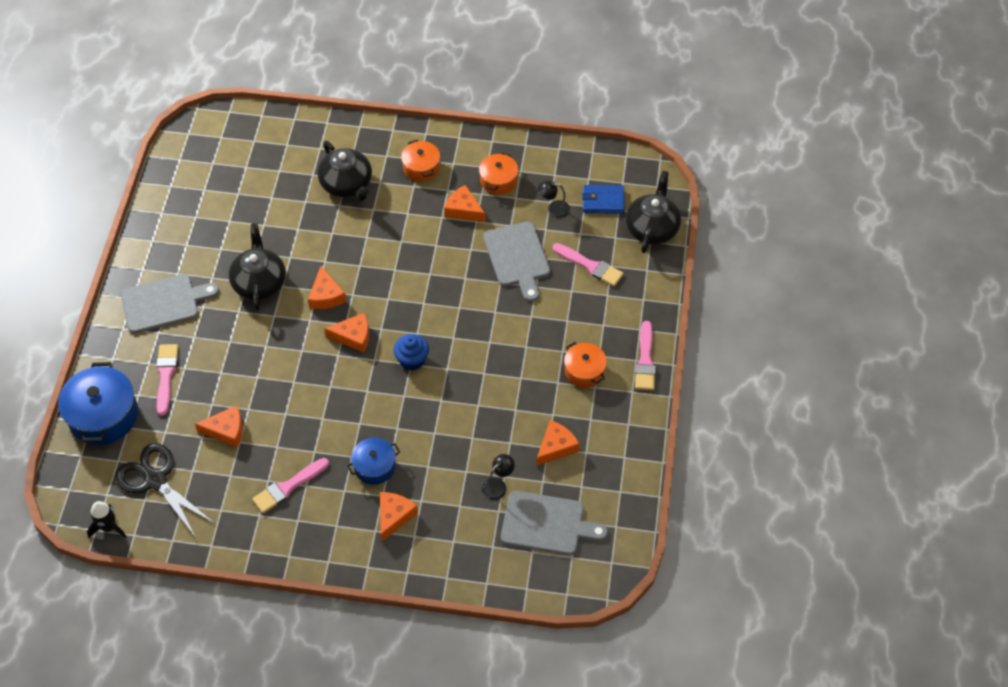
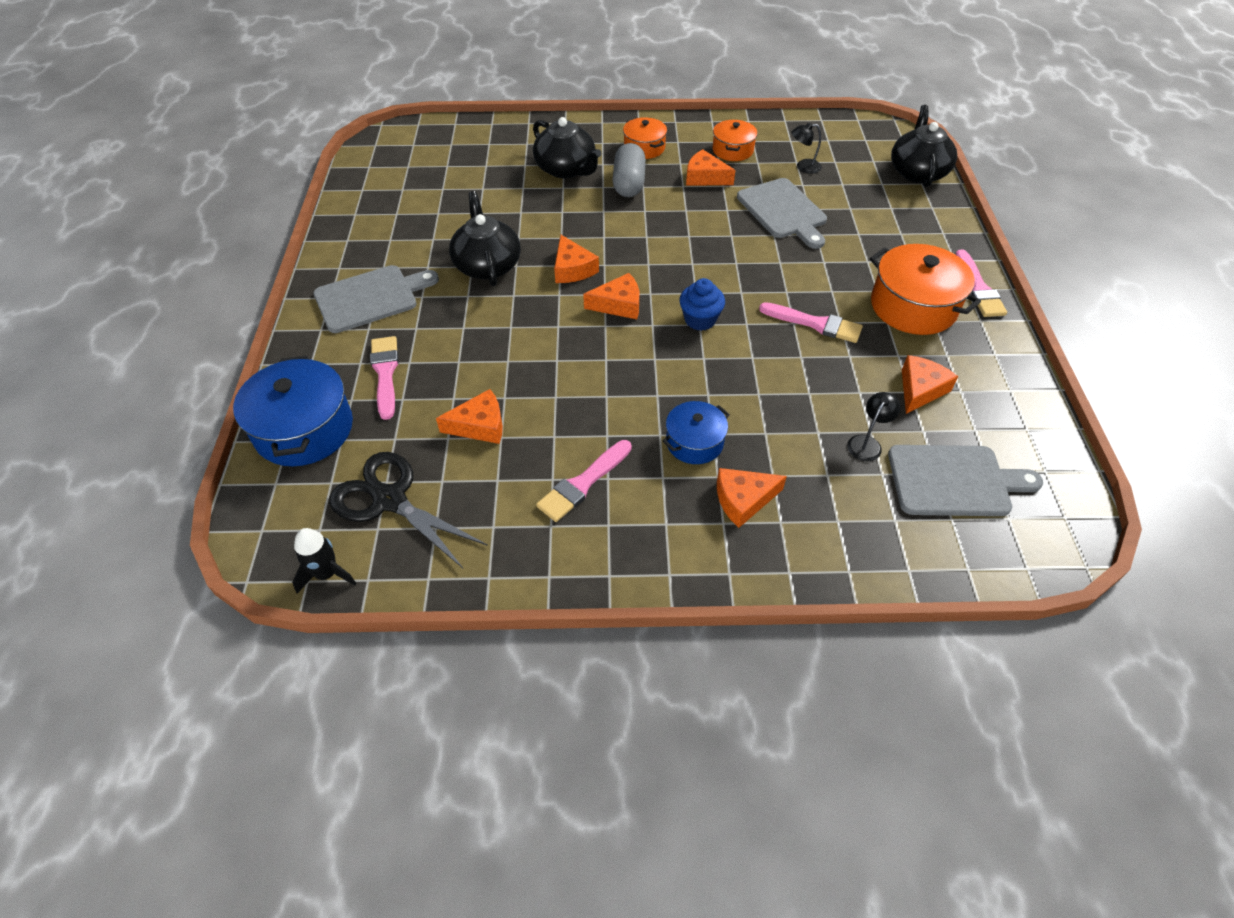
camera: 10 degrees left, 5 degrees down
orange cheese [380,492,418,542] -> orange cheese turned 120 degrees counterclockwise [717,468,787,528]
pink brush [553,243,624,286] -> pink brush moved to [759,302,863,343]
orange pot [564,342,607,388] -> orange pot [870,244,981,335], size x1.71
blue wallet [582,185,625,214] -> none
none -> grey capsule [612,143,646,197]

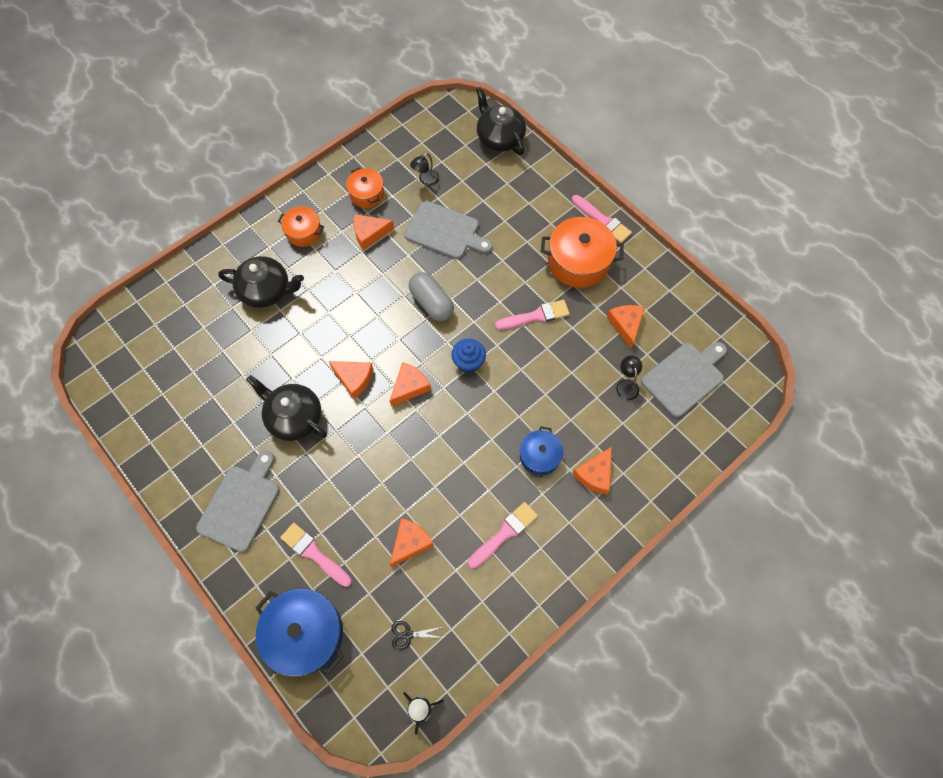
camera: 40 degrees left, 15 degrees up
black scissors [329,452,488,568] -> black scissors [392,621,444,650], size x0.43
pink brush [536,440,632,522] -> pink brush turned 135 degrees counterclockwise [468,502,538,568]
grey capsule [612,143,646,197] -> grey capsule moved to [409,272,454,321]

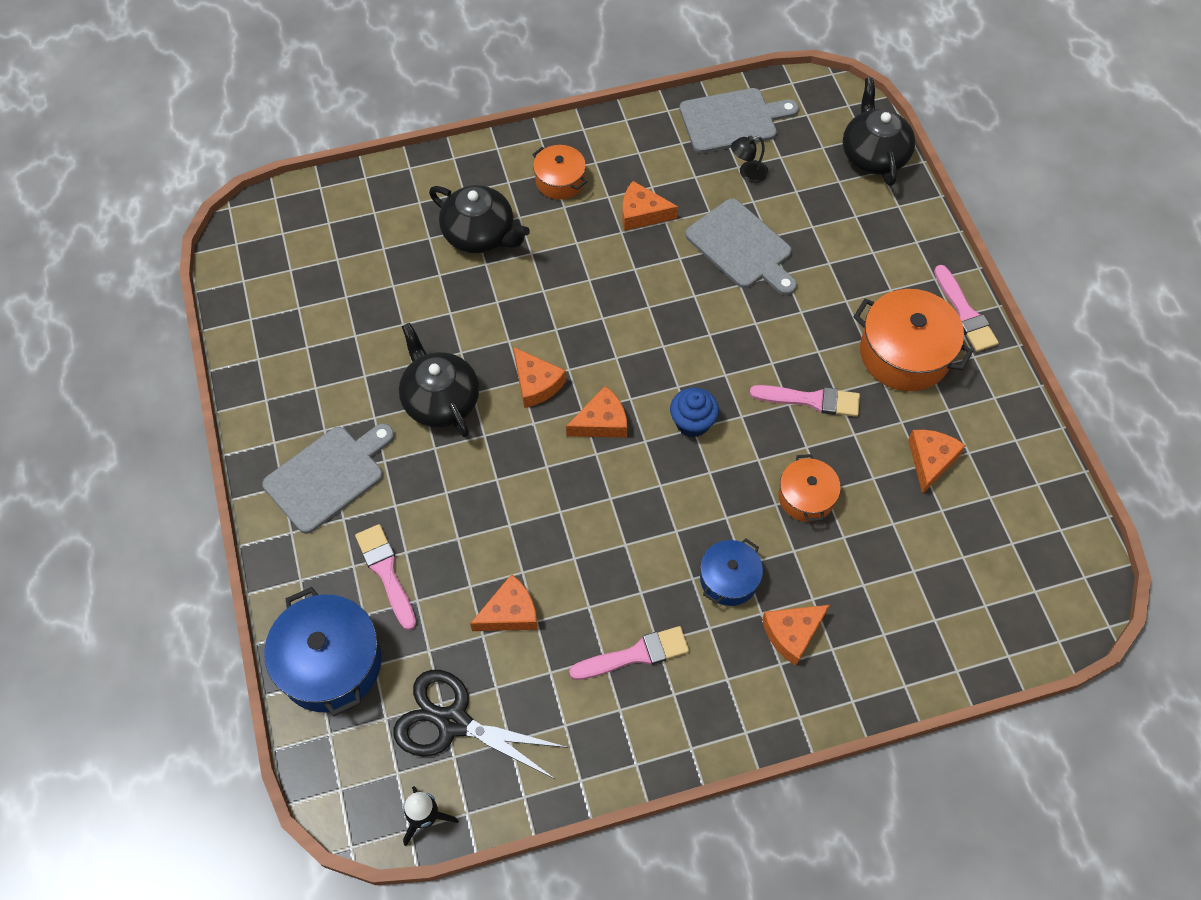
camera: 25 degrees right, 5 degrees down
orange pot [346,168,384,208] -> orange pot moved to [778,454,841,522]
black scissors [392,621,444,650] -> black scissors [393,670,568,779], size x2.30
grey capsule [409,272,454,321] -> none
black lamp [616,356,642,400] -> none
grey cutting board [641,342,727,418] -> grey cutting board moved to [679,88,799,153]

